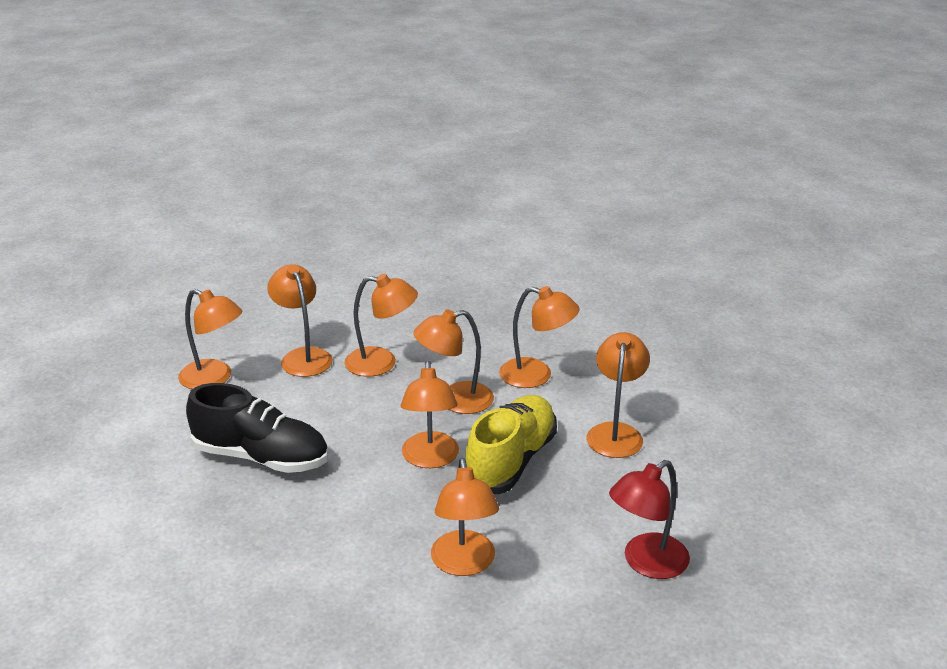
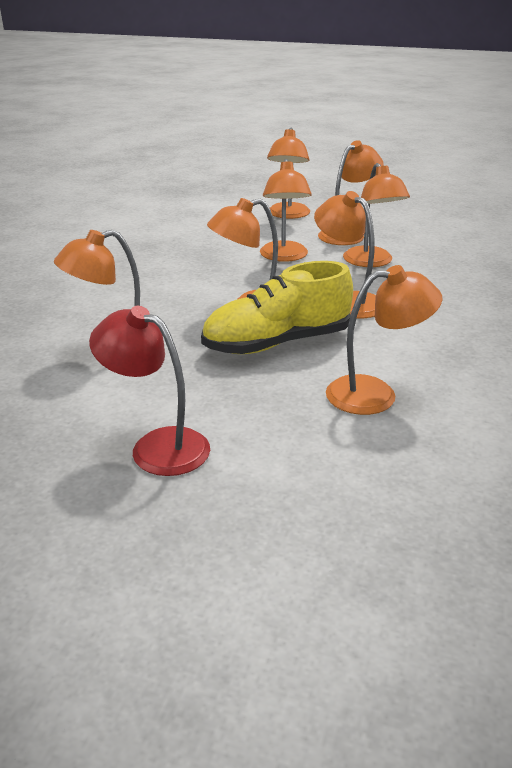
camera: 70 degrees right, 0 degrees up
black shoe [186,383,328,473] -> none
yellow shoe [465,395,557,494] -> yellow shoe turned 150 degrees clockwise [201,261,353,354]
orange lamp [499,286,580,388] -> orange lamp moved to [260,159,312,262]

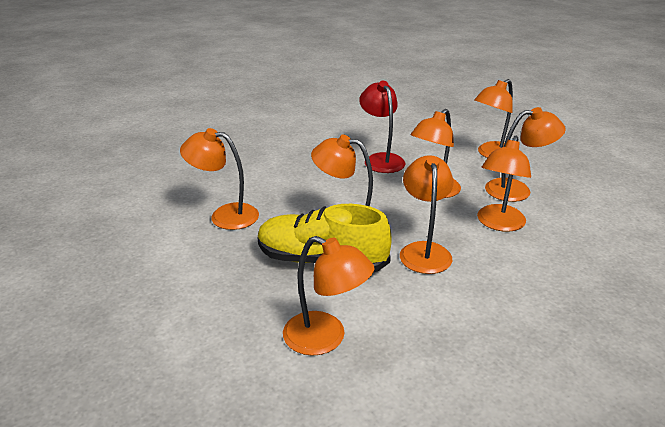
camera: 40 degrees right, 0 degrees up
red lamp [89,306,210,476] -> red lamp moved to [359,81,406,173]

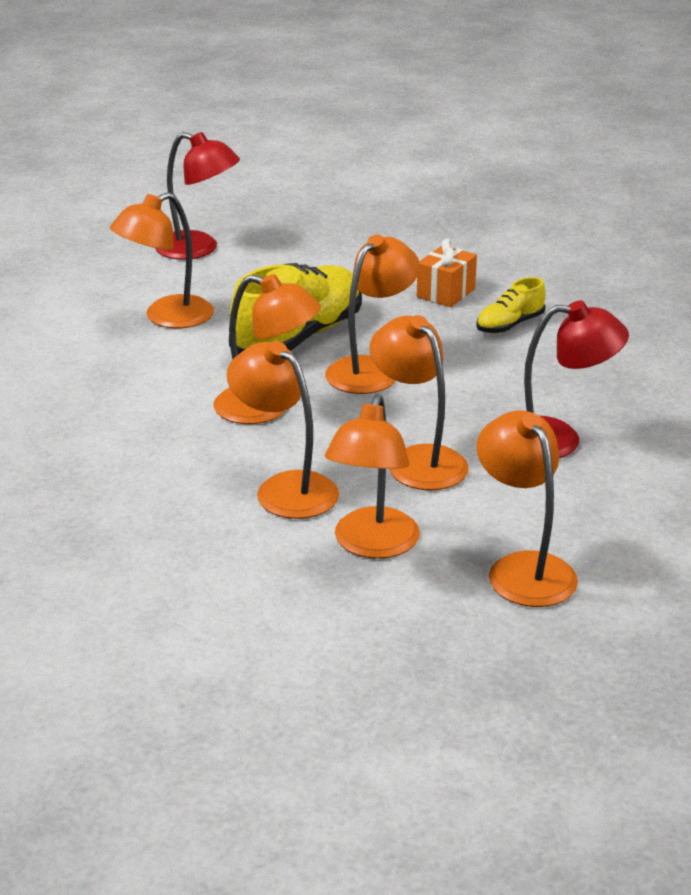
camera: 110 degrees right, 0 degrees up
orange lamp [180,128,259,230] -> orange gift [417,239,477,307]
none -> red lamp [155,132,240,260]
none -> yellow shoe [476,277,546,334]

